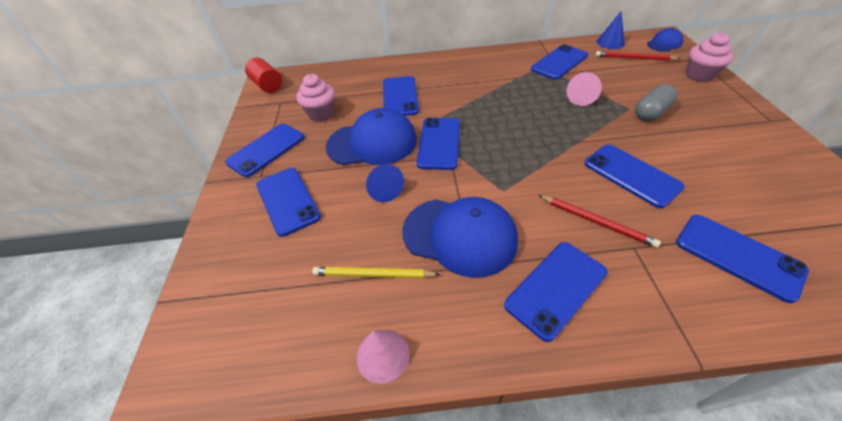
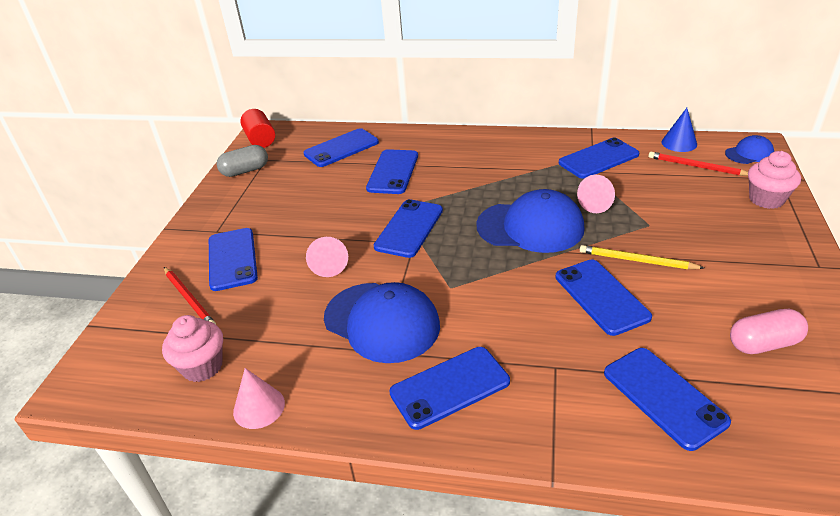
camera: 15 degrees right, 10 degrees down
blue phone [225,124,305,177] -> blue phone moved to [303,128,379,167]
pink cupcake [296,74,335,122] -> pink cupcake moved to [162,315,223,382]
yellow pencil [312,267,440,278] -> yellow pencil moved to [580,245,704,269]
blue cap [326,108,417,165] -> blue cap moved to [476,189,584,253]
blue cone [366,164,404,202] -> pink cone [306,237,348,277]
red pencil [538,195,661,248] -> red pencil moved to [164,267,216,324]
grey capsule [635,84,677,121] -> grey capsule moved to [217,145,268,177]
none -> pink capsule [730,309,808,354]

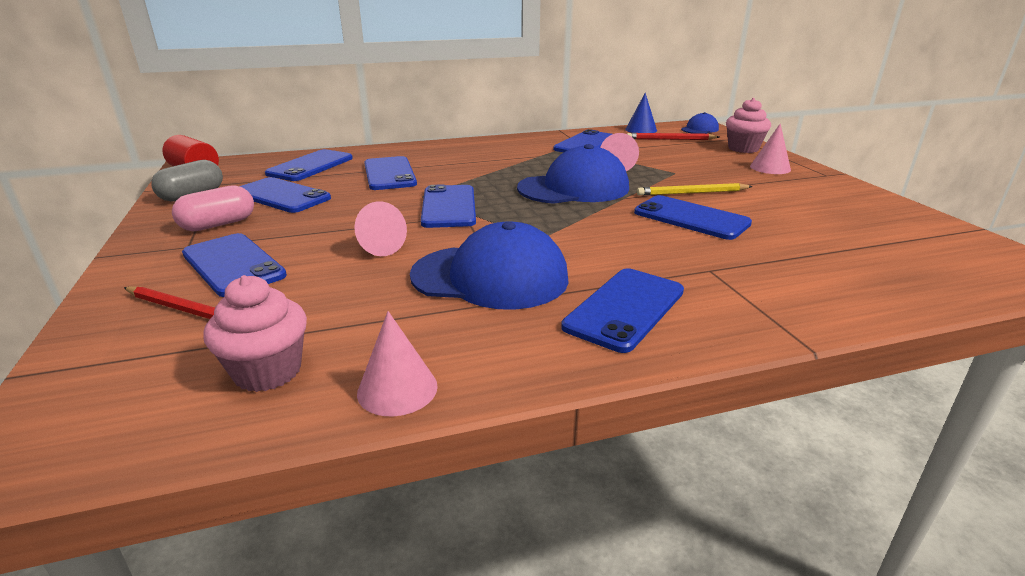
camera: 30 degrees left, 10 degrees down
blue phone [604,348,731,451] -> blue phone moved to [239,177,331,213]
pink capsule [730,309,808,354] -> pink capsule moved to [172,185,254,231]
none -> pink cone [750,123,791,174]

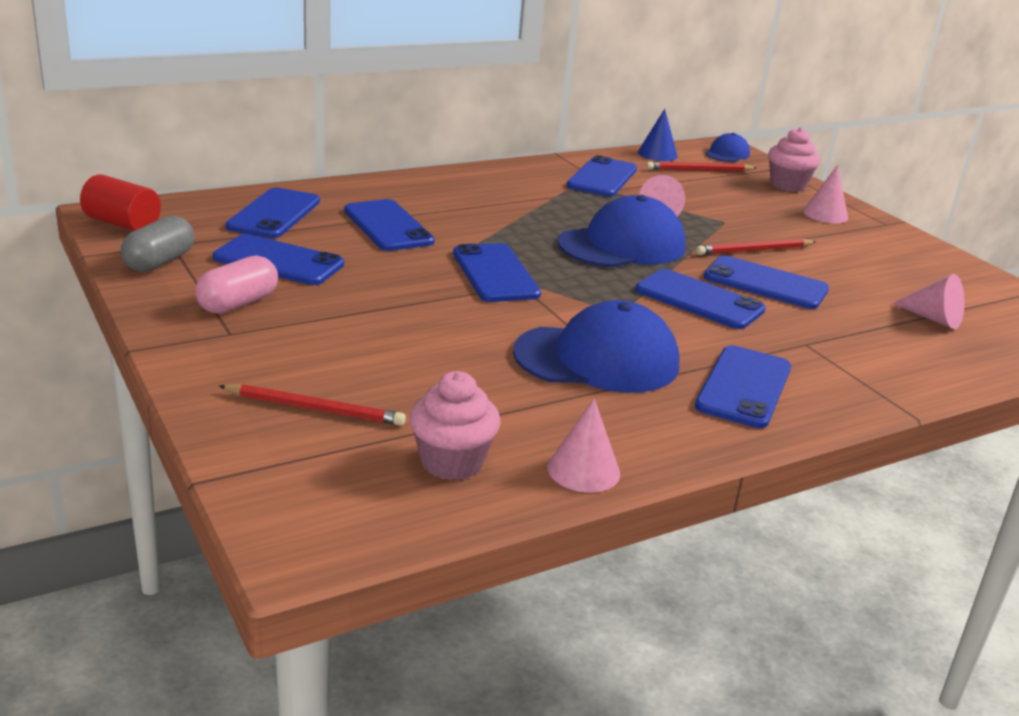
camera: 15 degrees left, 0 degrees up
blue phone [182,233,287,297] -> blue phone moved to [635,269,766,329]
pink cone [354,201,407,256] -> pink cone moved to [892,274,965,329]
yellow pencil [637,183,753,196] -> red pencil [696,239,816,255]

